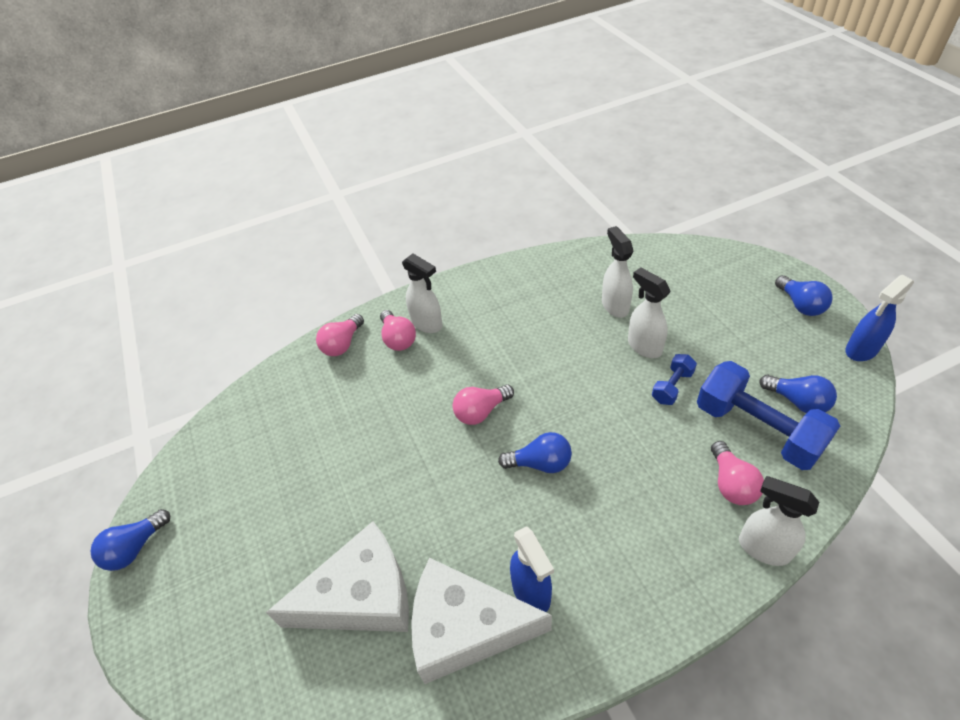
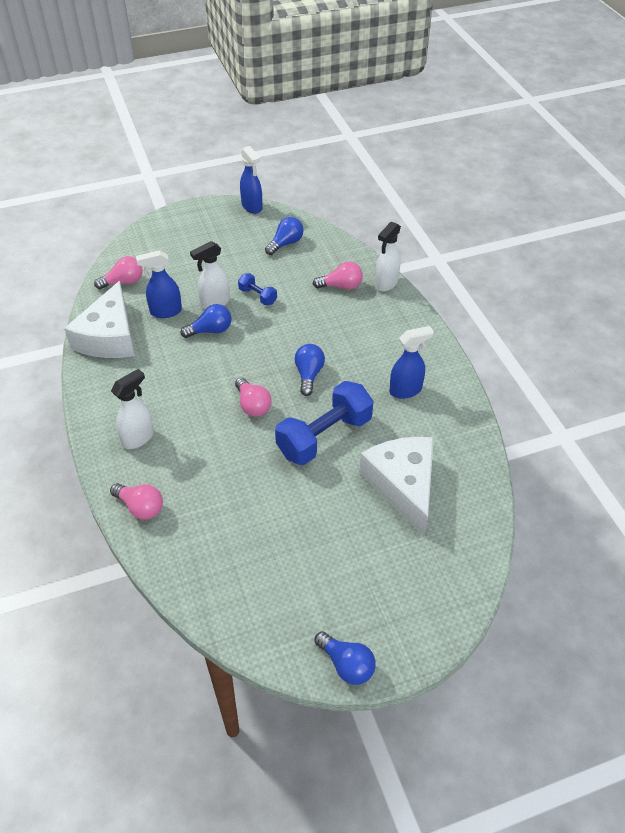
camera: 90 degrees left, 0 degrees up
pink light bulb [380,310,416,351] -> pink light bulb moved to [94,256,143,289]
white cheese [411,558,552,684] -> white cheese moved to [64,281,135,358]
white spray bottle [602,226,633,318] -> blue spray bottle [136,250,182,318]
blue dumbbell [697,361,840,470] -> blue dumbbell moved to [275,381,374,465]
blue light bulb [775,275,833,316] -> blue light bulb moved to [181,304,231,338]

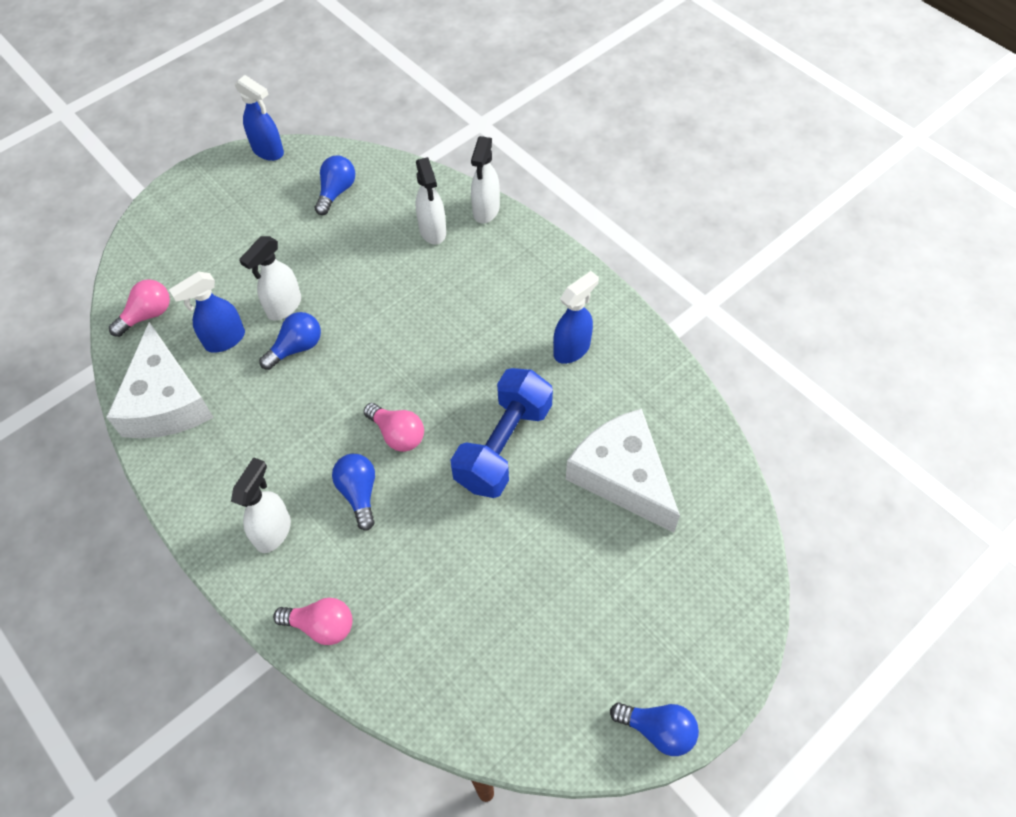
camera: 20 degrees left, 10 degrees up
blue dumbbell [238,273,277,305] -> none
blue light bulb [295,344,325,396] -> blue light bulb moved to [332,454,375,531]
pink light bulb [313,262,363,290] -> white spray bottle [416,157,446,245]

